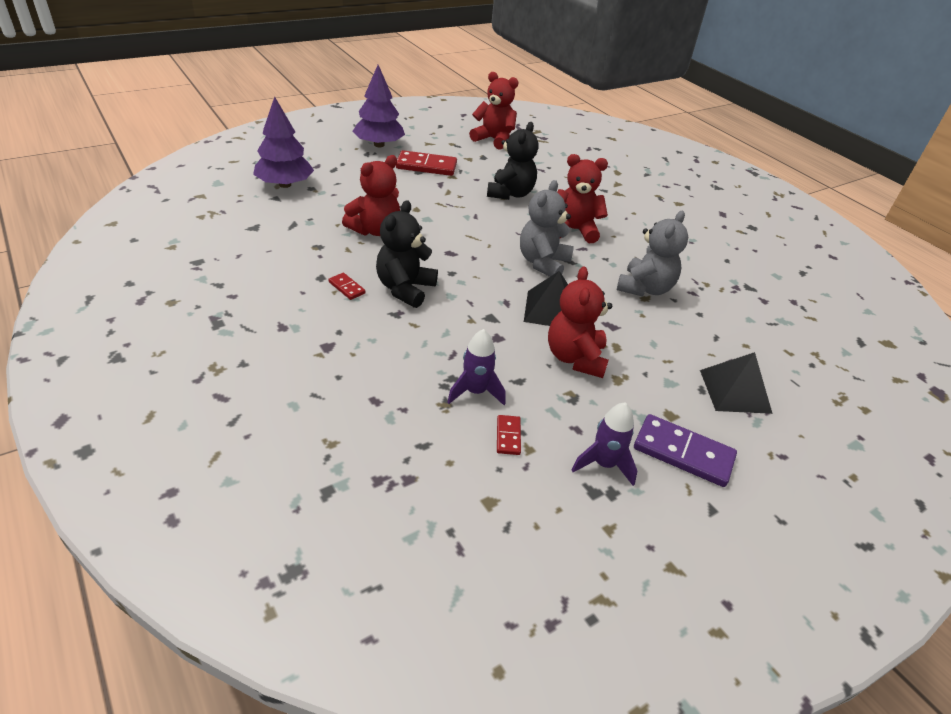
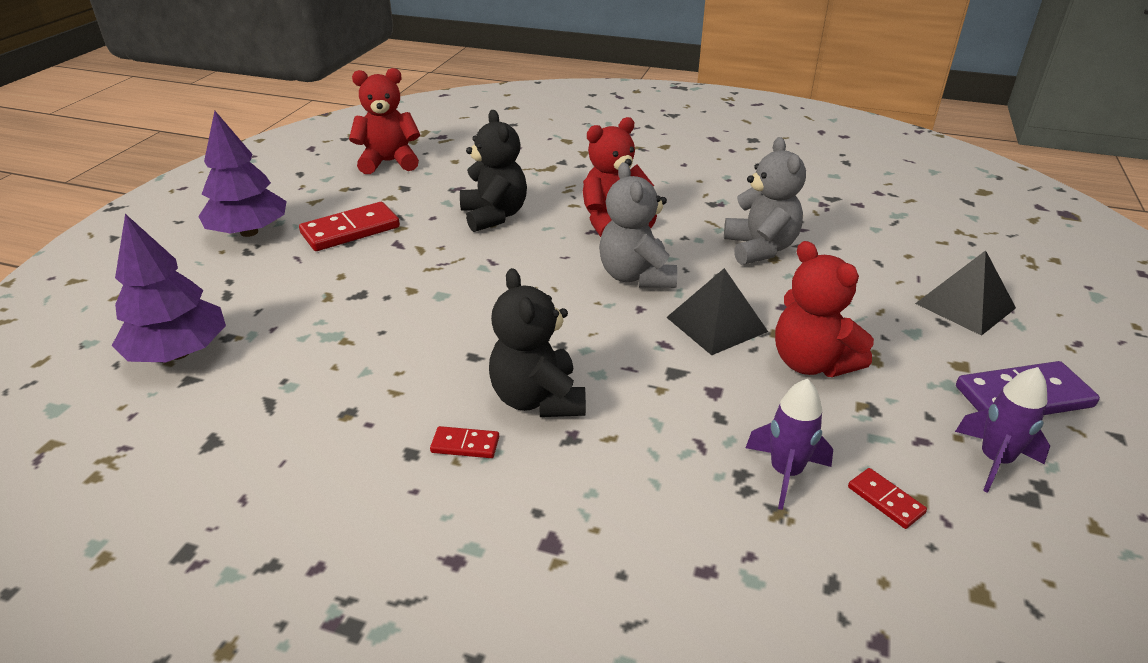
camera: 35 degrees left, 5 degrees down
red teddy bear [342,155,400,236] -> none

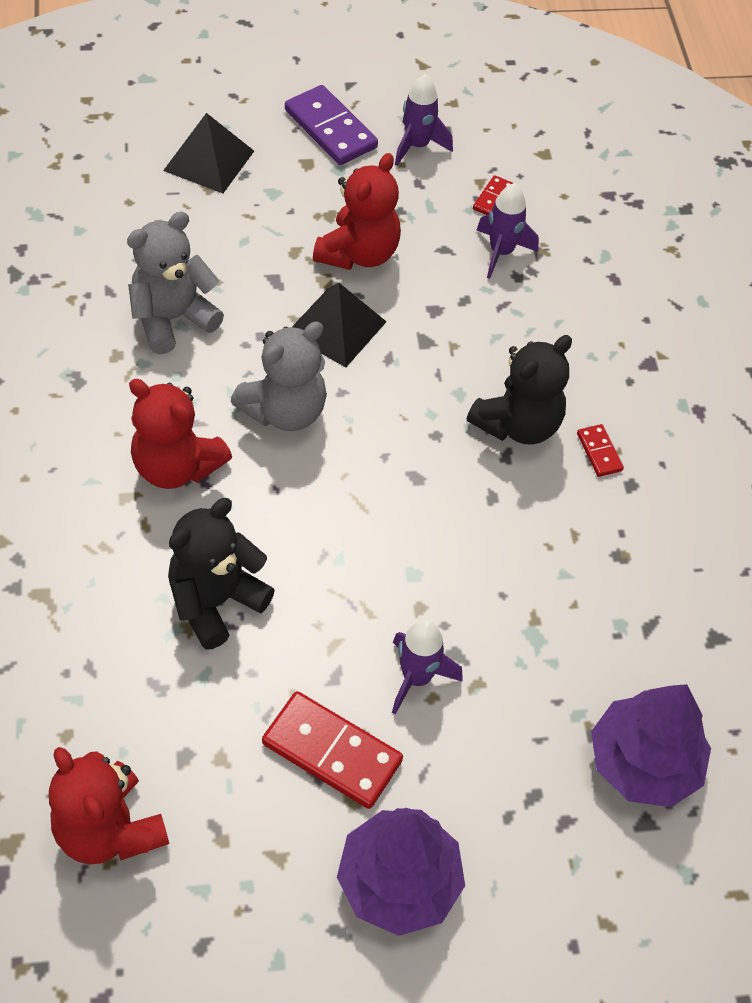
camera: 120 degrees left, 20 degrees up
none -> purple rocket [392,620,463,714]

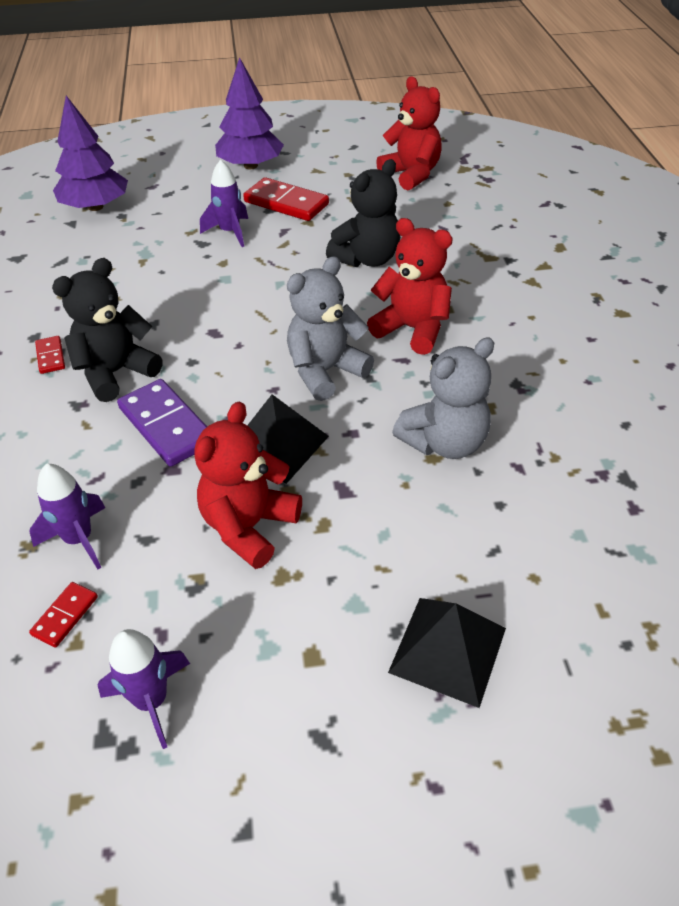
camera: 175 degrees left, 10 degrees down
purple domino [285,85,378,165] -> purple domino moved to [117,379,207,467]

